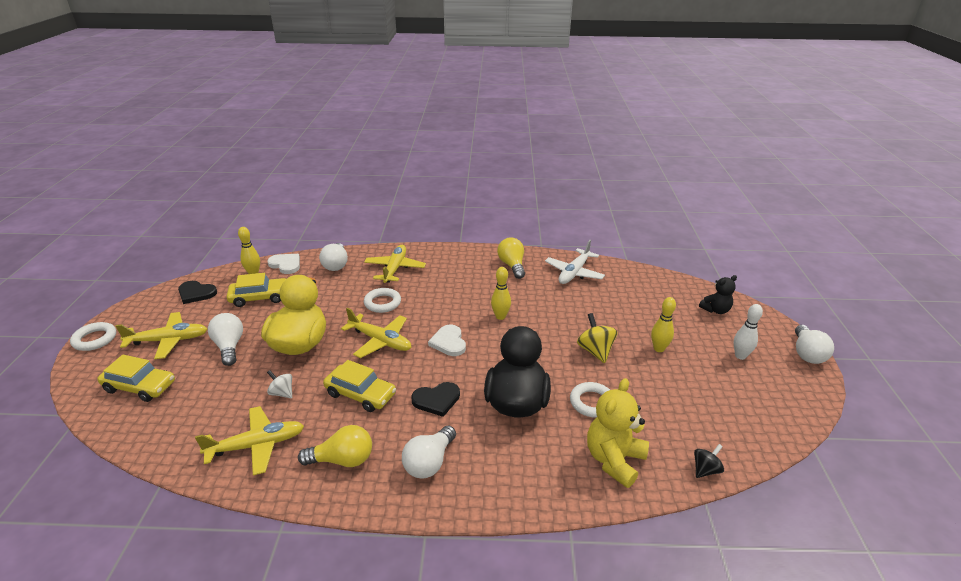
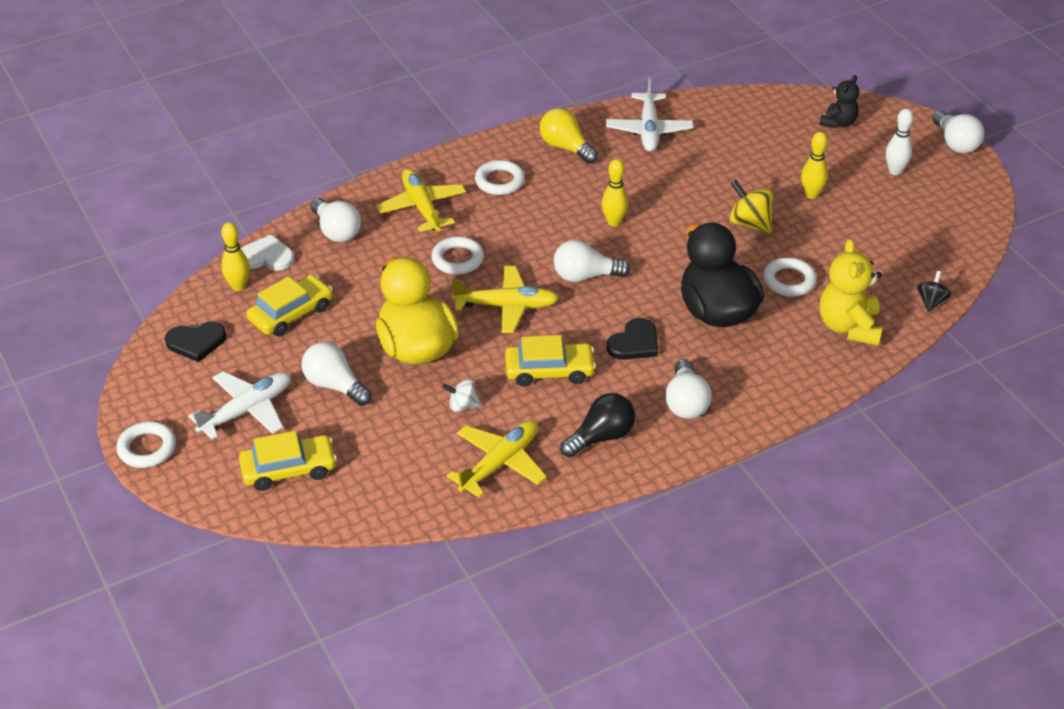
camera: 30 degrees left, 10 degrees up
yellow plane [116,312,207,359] -> white plane [188,371,291,440]
yellow light bulb [298,425,372,467] -> black light bulb [560,393,635,458]
white heart [428,325,466,356] -> white light bulb [554,240,631,282]
none -> white ring [475,160,525,195]

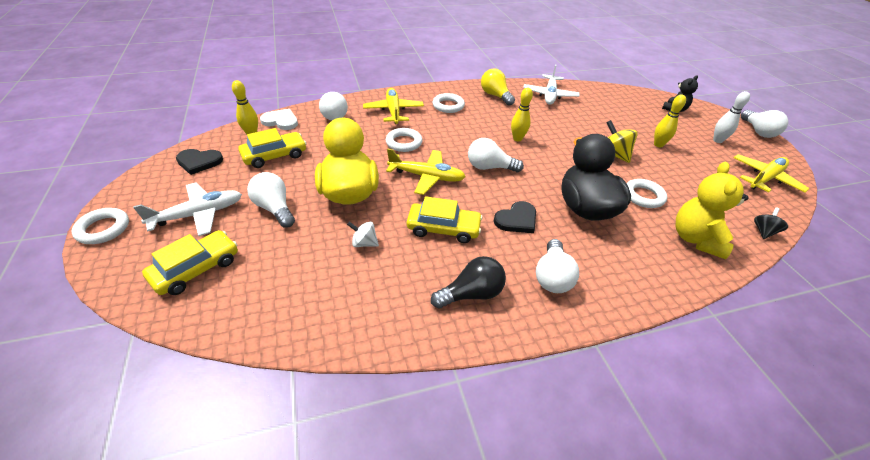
camera: 10 degrees right, 0 degrees up
yellow car [239,431,337,491] -> yellow car turned 45 degrees counterclockwise [142,230,238,295]
yellow plane [446,420,547,498] -> yellow plane moved to [734,154,809,193]

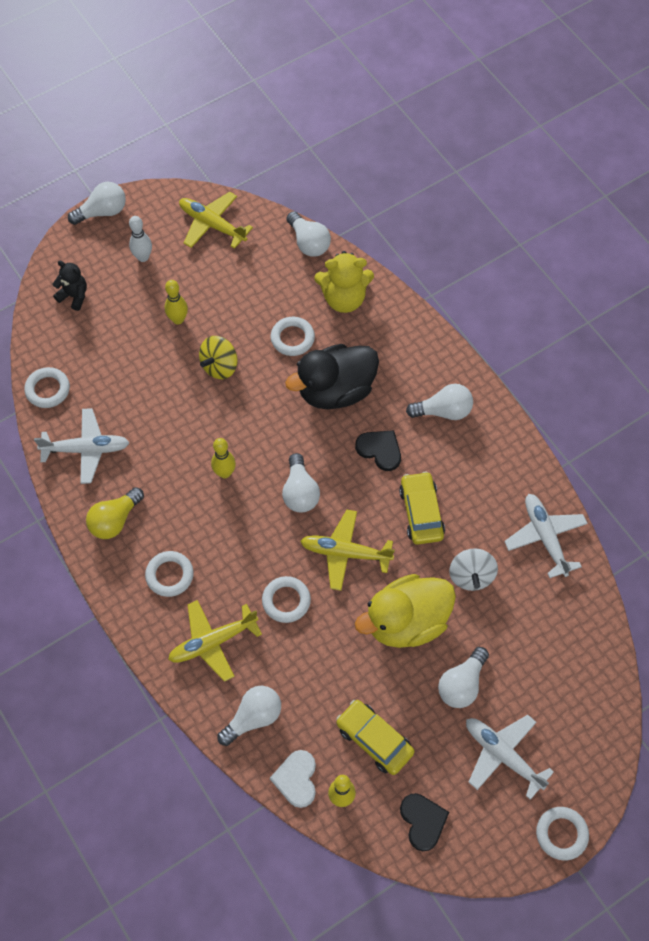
camera: 105 degrees left, 20 degrees up
yellow car [142,230,238,295] -> none
white spinning top [347,222,379,247] -> white spinning top [449,548,498,591], size x1.58
yellow plane [386,149,466,195] -> yellow plane turned 75 degrees counterclockwise [300,510,395,591]
black light bulb [431,256,506,308] -> none
black spinning top [754,207,788,239] -> white light bulb [286,211,331,257]
none -> white ring [24,367,70,408]
none -> white plane [504,494,588,578]

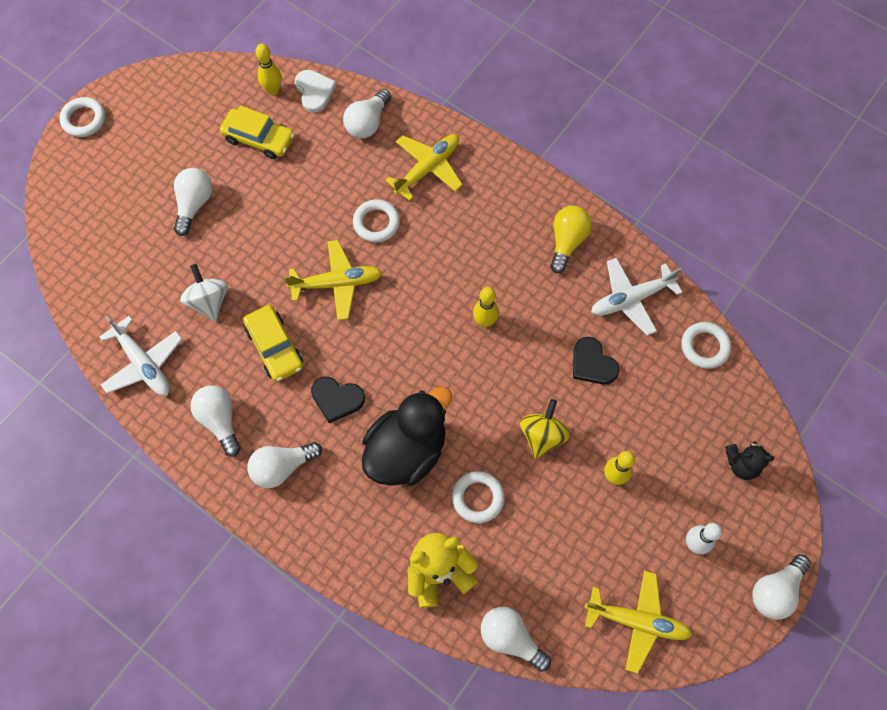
camera: 160 degrees right, 5 degrees up
white ring [145,551,194,597] -> none
white light bulb [282,453,320,513] -> white light bulb moved to [190,385,241,457]
yellow duck [355,574,456,648] -> none
black heart [400,793,449,851] -> black heart moved to [573,337,619,384]
white plane [466,715,554,800] -> none

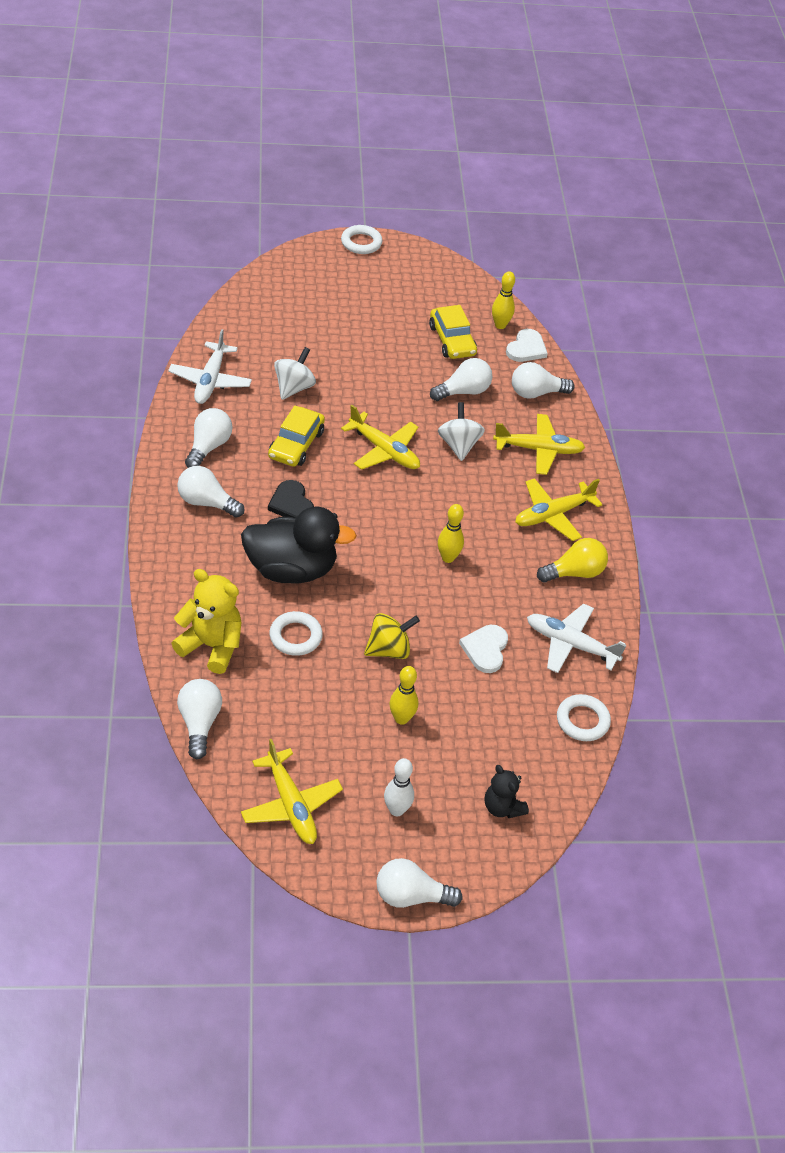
camera: 45 degrees right, 20 degrees down
white light bulb [174,168,213,236] -> white light bulb moved to [430,358,492,401]
white ring [353,199,400,242] -> white spinning top [438,402,485,461]
black heart [573,337,619,384] -> white heart [459,625,508,673]
none -> yellow plane [515,478,603,541]

